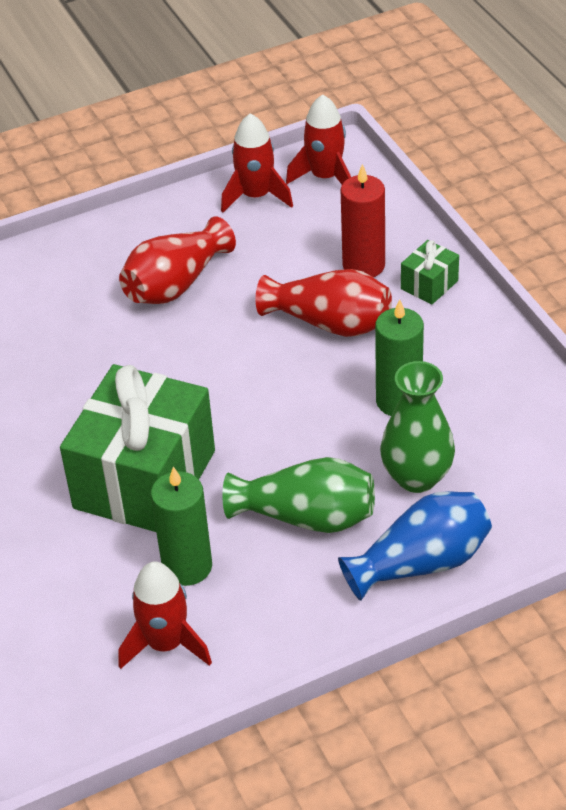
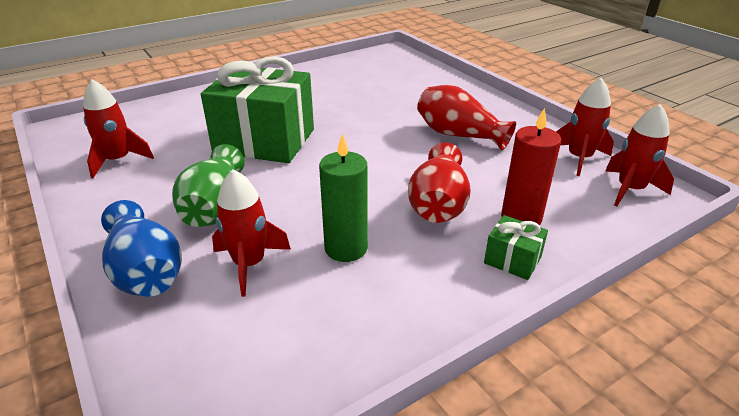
camera: 80 degrees right, 10 degrees down
green candle [151,467,212,586] -> none
green vase [380,361,455,493] -> red rocket [212,169,291,297]

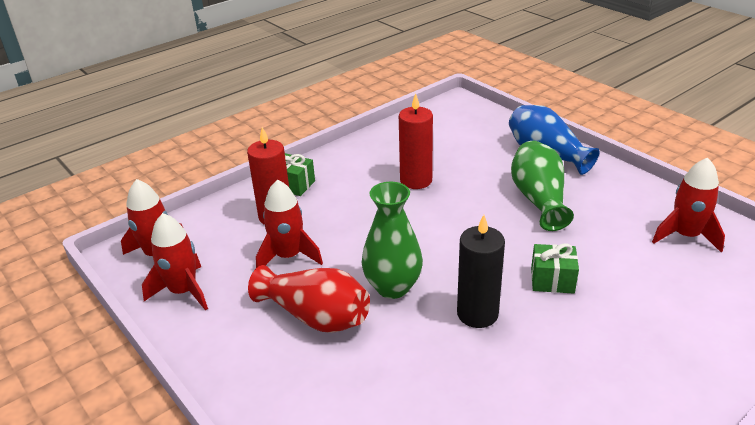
camera: 175 degrees right, 0 degrees up
green gift [201,56,314,163] -> green gift [531,243,579,294], size x0.42
red rocket [212,169,291,297] -> red rocket moved to [256,180,323,268]
green candle [319,134,368,262] -> red candle [399,93,433,189]
red vase [408,142,471,223] -> none
none -> green vase [362,182,423,299]
none -> black candle [457,215,505,328]

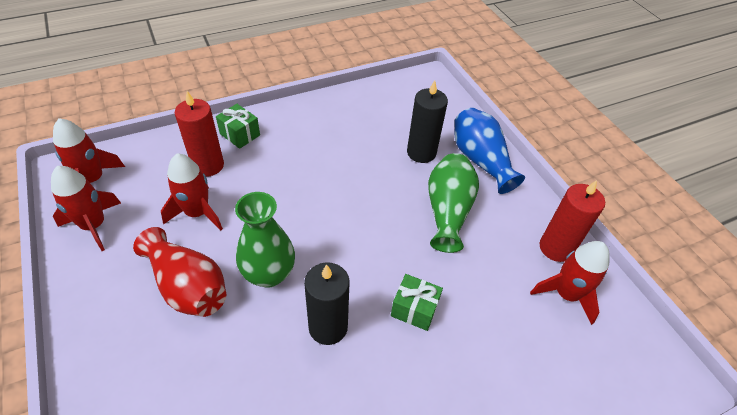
camera: 10 degrees right, 15 degrees up
red candle [399,93,433,189] -> red candle moved to [540,180,605,262]
none -> black candle [407,80,448,163]

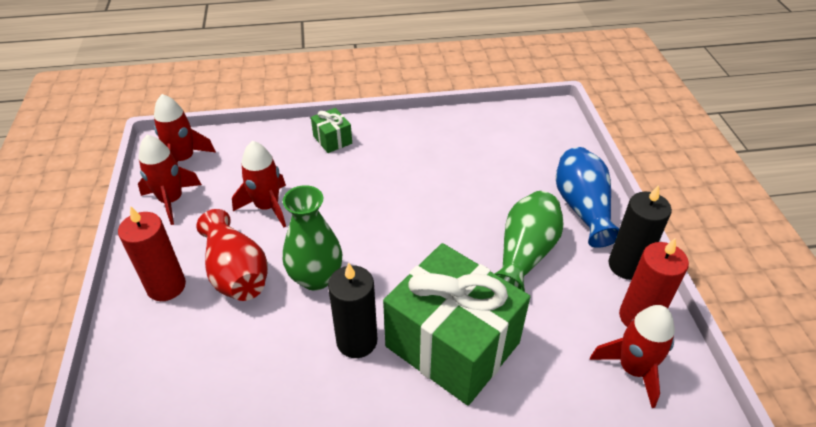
camera: 20 degrees right, 5 degrees down
red candle [175,91,224,177] -> red candle moved to [118,206,186,301]
green gift [391,274,443,331] -> green gift [383,243,530,406], size x2.40
black candle [407,80,448,163] -> black candle moved to [608,185,672,280]

